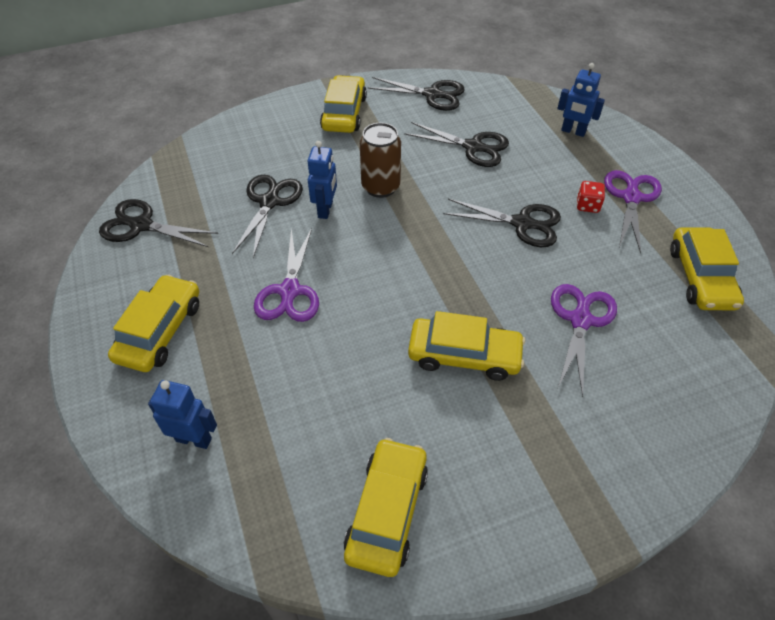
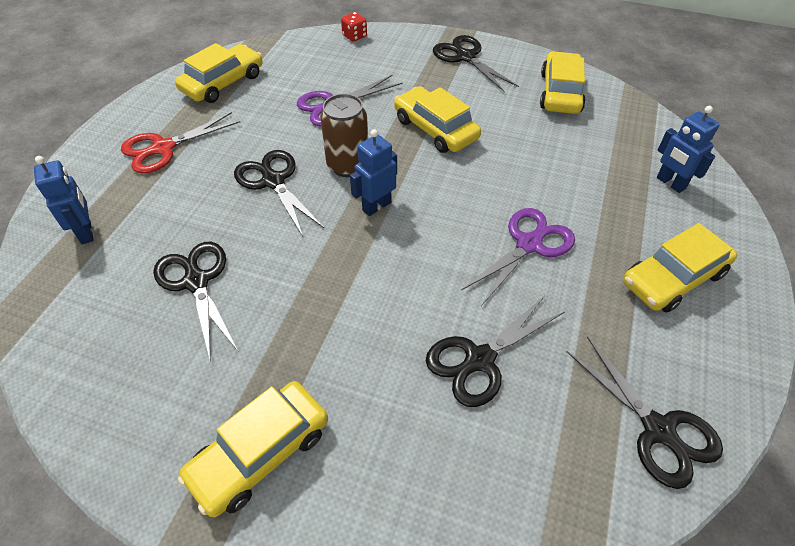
camera: 140 degrees left, 0 degrees up
blue robot [308,141,337,219] -> blue robot moved to [350,129,397,216]
yellow car [344,438,428,577] -> yellow car turned 135 degrees clockwise [540,51,586,114]
brown can [360,123,401,198] -> brown can moved to [320,94,368,177]
black scissors [368,77,465,111] -> black scissors moved to [433,35,519,92]
red dice [577,181,605,213] -> red dice moved to [341,12,367,42]
purple scissors [604,170,662,253] -> red scissors [121,112,240,174]

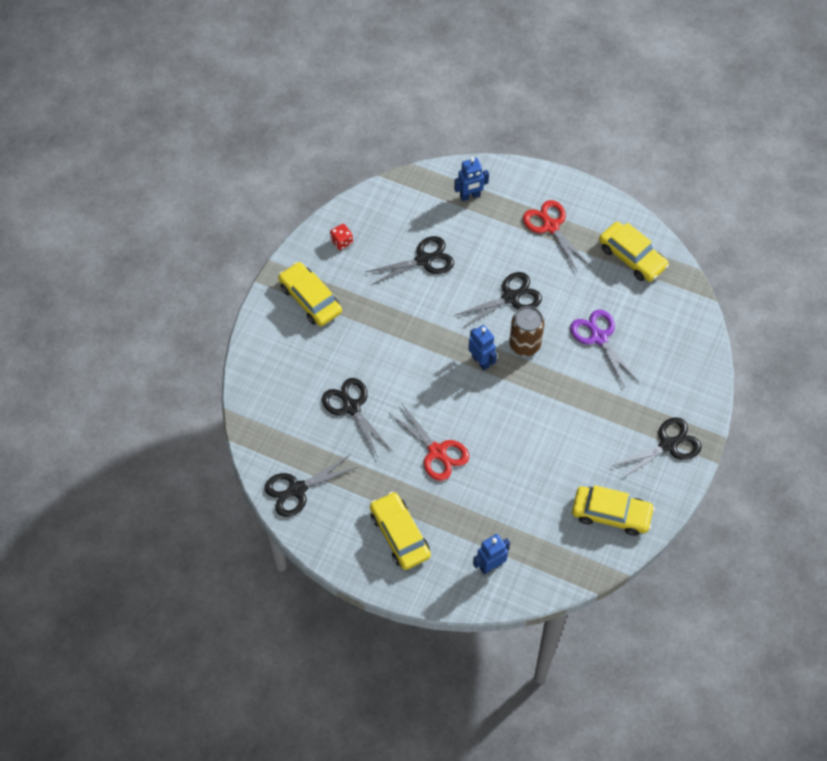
camera: 95 degrees right, 10 degrees up
red dice [341,12,367,42] -> red dice moved to [330,224,353,250]
yellow car [394,86,481,153] -> none
purple scissors [461,208,575,306] -> red scissors [390,403,469,481]

